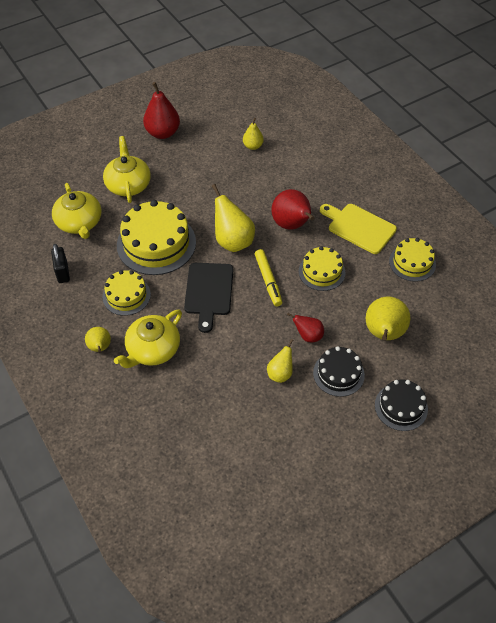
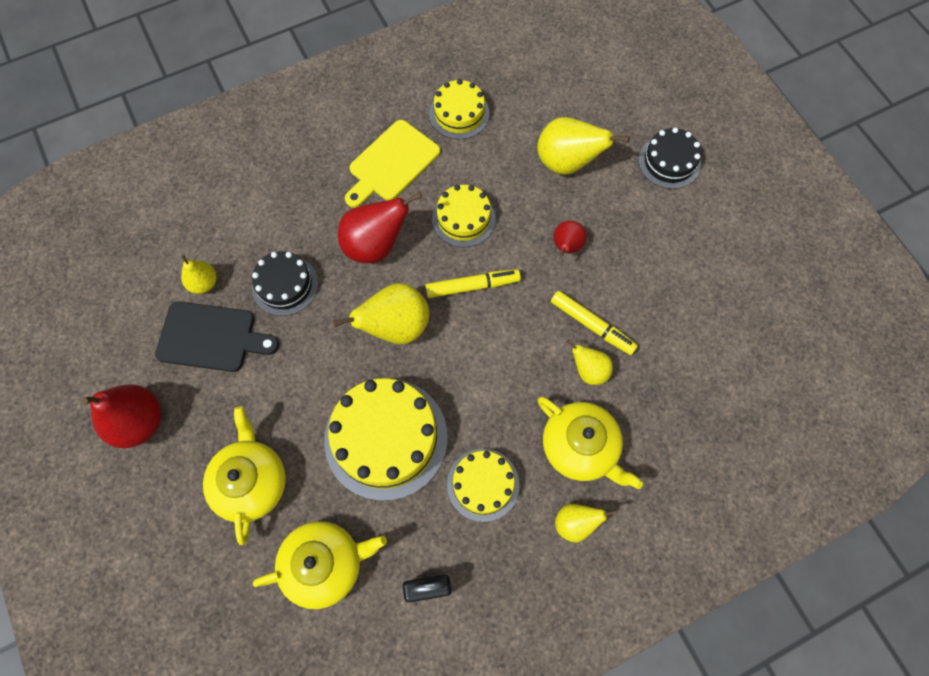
camera: 85 degrees left, 15 degrees up
yellow teapot [103,136,151,203] -> yellow teapot turned 90 degrees clockwise [203,406,286,545]
black cutting board [184,263,233,333] -> black cutting board moved to [155,301,279,372]
yellow pear [267,339,293,383] -> yellow pear moved to [566,340,613,385]
black cake [313,346,365,397] -> black cake moved to [252,251,318,316]
none -> yellow marker [551,291,638,355]

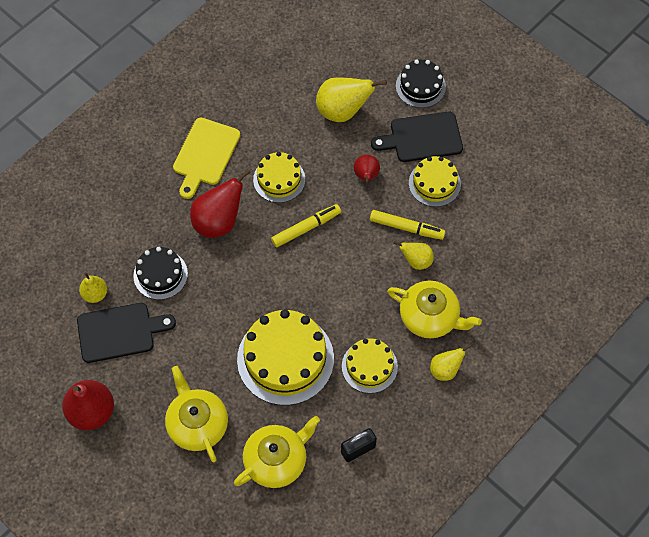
camera: 20 degrees left, 5 degrees down
yellow pear [333,283,429,344] -> none
yellow cake [429,79,489,139] -> yellow cake moved to [409,156,461,207]
none -> black cutting board [371,112,463,162]

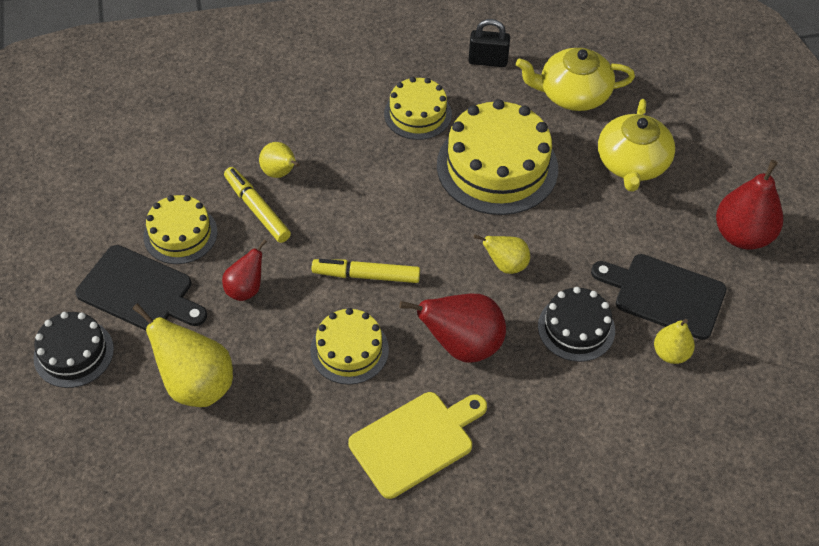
camera: 145 degrees left, 10 degrees down
yellow teapot [387,281,482,338] -> none
yellow pear [430,344,471,381] -> yellow pear moved to [474,235,530,274]

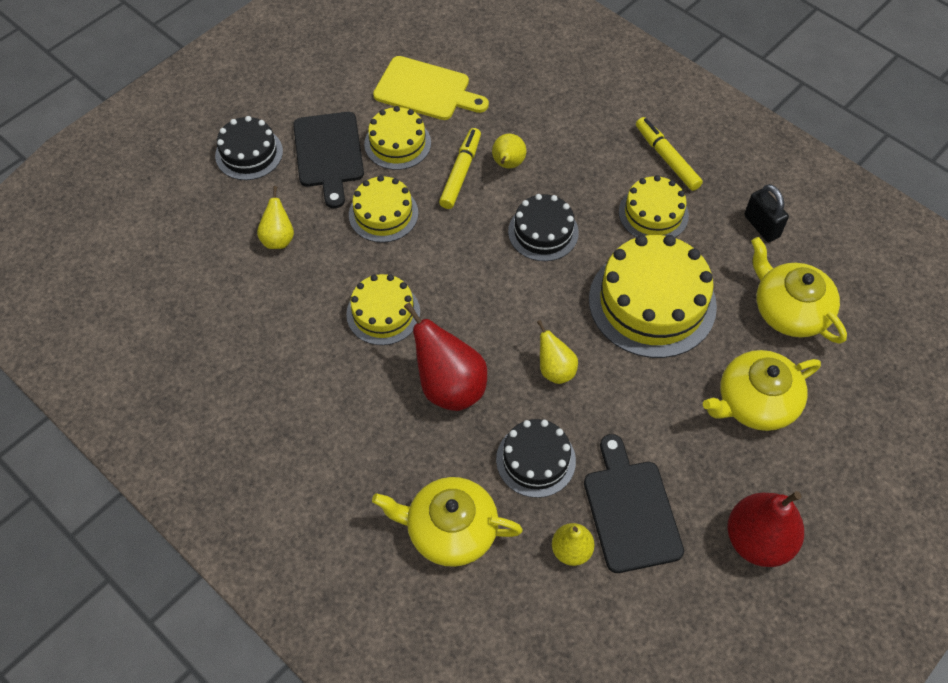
camera: 55 degrees right, 5 degrees up
yellow pear [132,303,233,407] -> yellow pear [257,186,294,249], size x0.57
red pear [222,239,267,301] -> yellow cake [349,175,418,243]
yellow marker [312,259,420,283] -> yellow marker moved to [636,117,703,191]
yellow cutting board [348,392,487,499] -> yellow cutting board moved to [373,56,489,120]
none -> yellow teapot [372,477,523,567]
none -> black cake [508,194,579,261]

